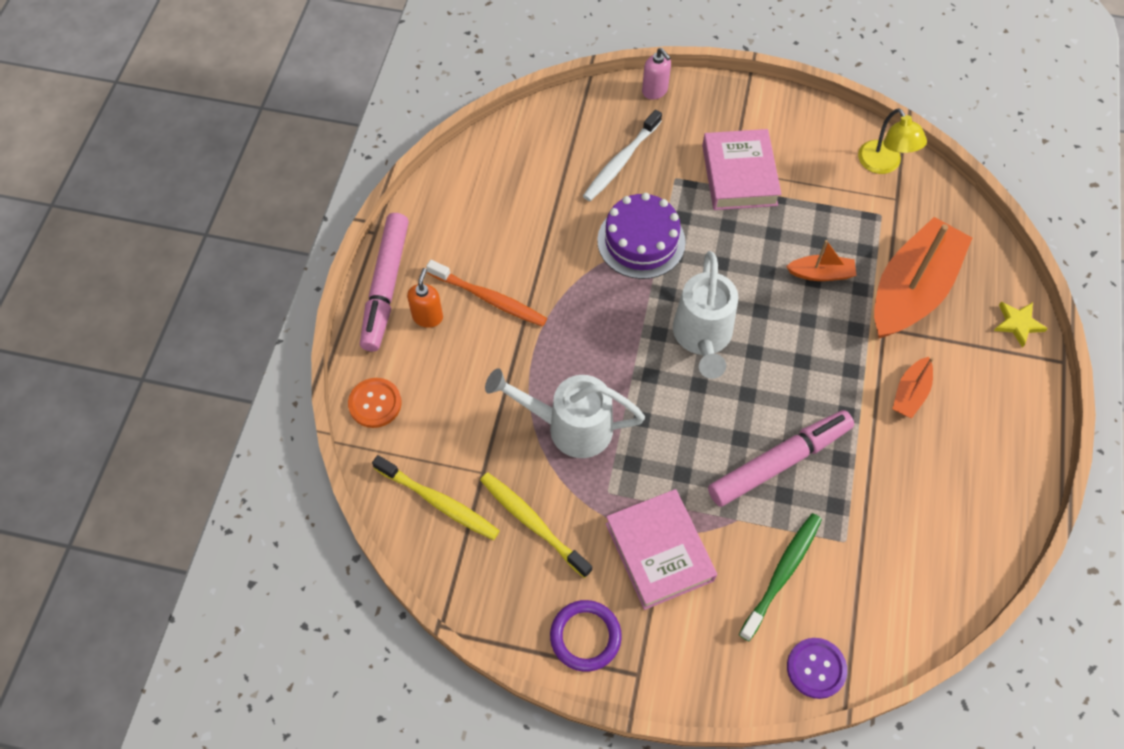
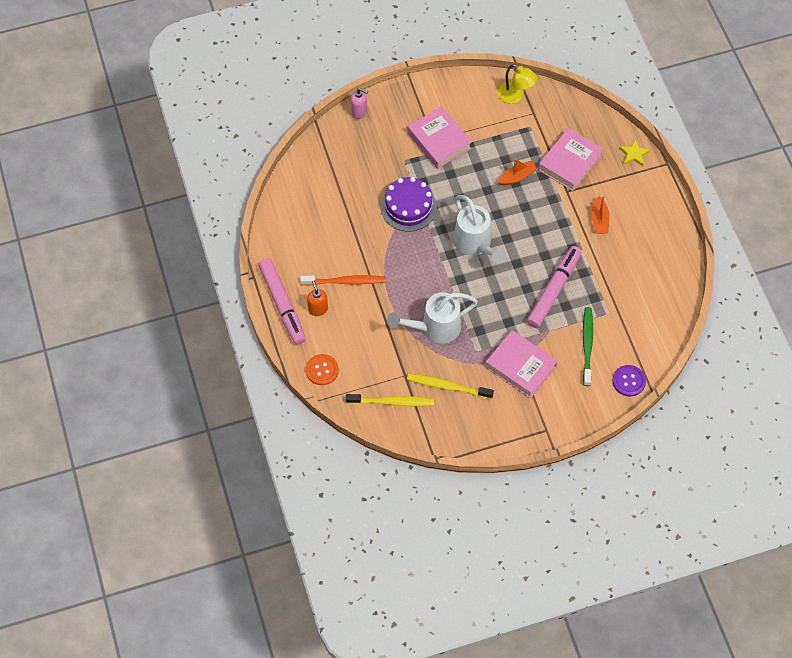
camera: 30 degrees left, 0 degrees up
purple ring [550,600,622,672] -> none
white toothbrush [583,110,662,201] -> none
orange boat [874,217,972,338] -> pink book [538,128,603,191]

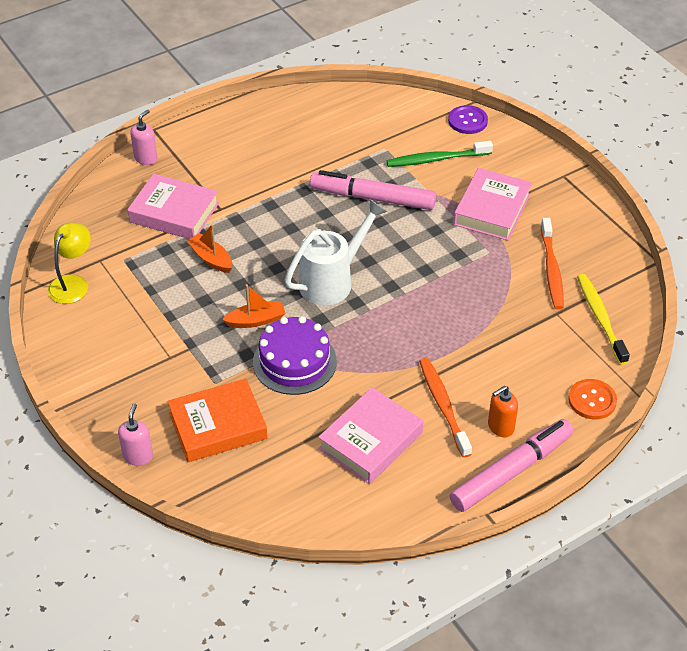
camera: 105 degrees left, 15 degrees down
white watering can [387,292,478,343] -> none
yellow toothbrush [407,374,494,399] -> orange toothbrush [541,218,564,310]
pink book [408,106,472,169] -> pink book moved to [318,387,423,484]
orange boat [591,196,610,234] -> orange boat moved to [222,284,286,328]
yellow star [619,139,650,166] -> pink soap dispenser [130,110,157,165]
none -> orange book [167,378,268,462]

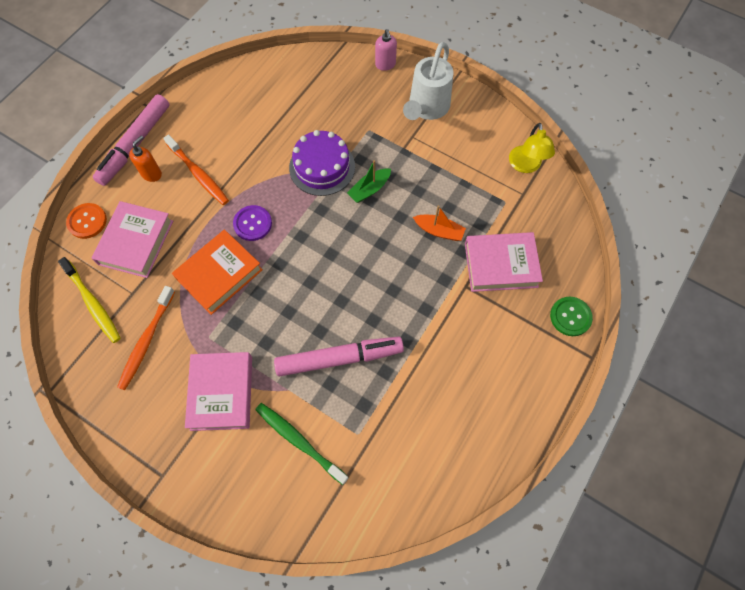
camera: 155 degrees right, 20 degrees up
pink soap dispenser [130,110,157,165] -> green button [550,297,593,336]
orange book [167,378,268,462] -> orange book moved to [172,230,263,315]
orange boat [222,284,286,328] -> green boat [347,160,391,203]
white watering can [285,199,387,305] -> white watering can moved to [403,42,453,120]
pink book [318,387,423,484] -> pink book moved to [91,201,173,278]
green toothbrush [386,141,493,167] -> green toothbrush turned 105 degrees counterclockwise [255,403,349,485]
purple button [448,105,488,134] -> purple button moved to [233,205,272,241]
orange toothbrush [541,218,564,310] -> orange toothbrush turned 135 degrees counterclockwise [117,286,175,390]

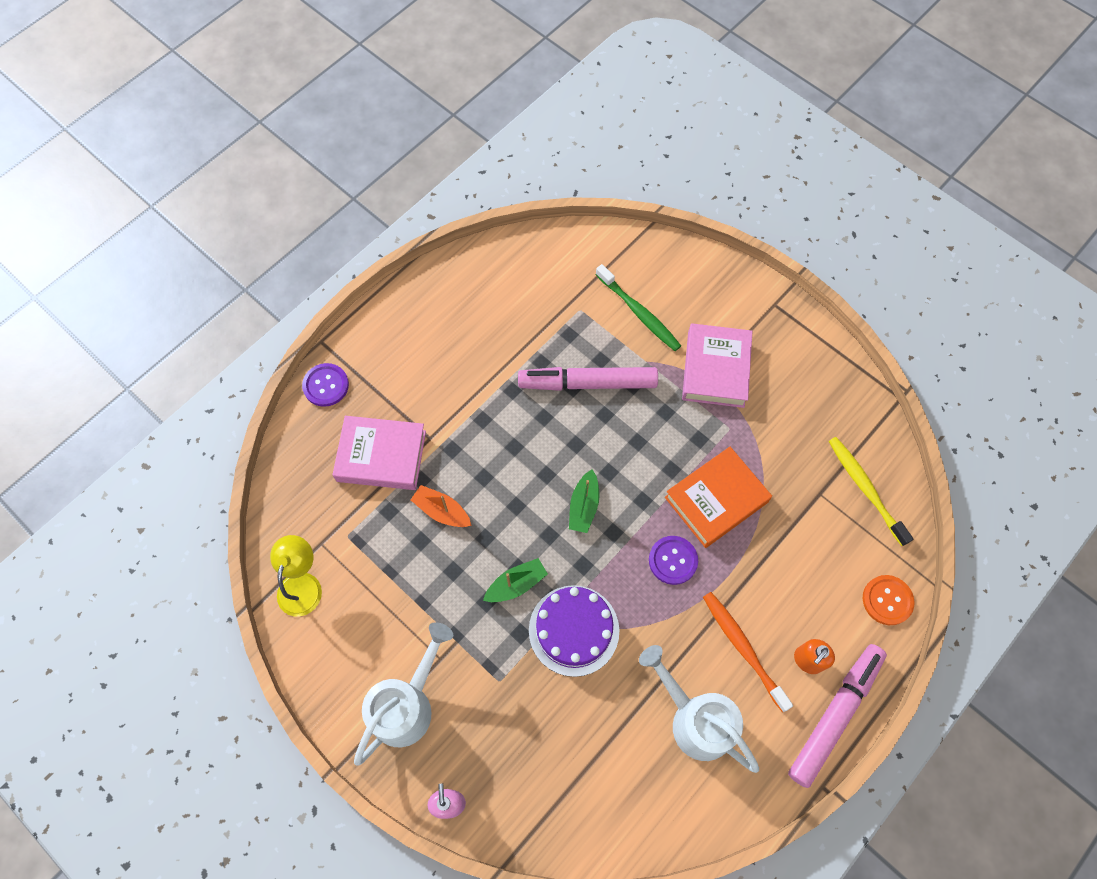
camera: 170 degrees left, 0 degrees up
pink book [91,201,173,278] -> none
orange toothbrush [117,286,175,390] -> none
green button [550,297,593,336] -> purple button [302,363,349,407]
none -> green boat [569,470,600,533]
none -> white watering can [639,645,759,773]

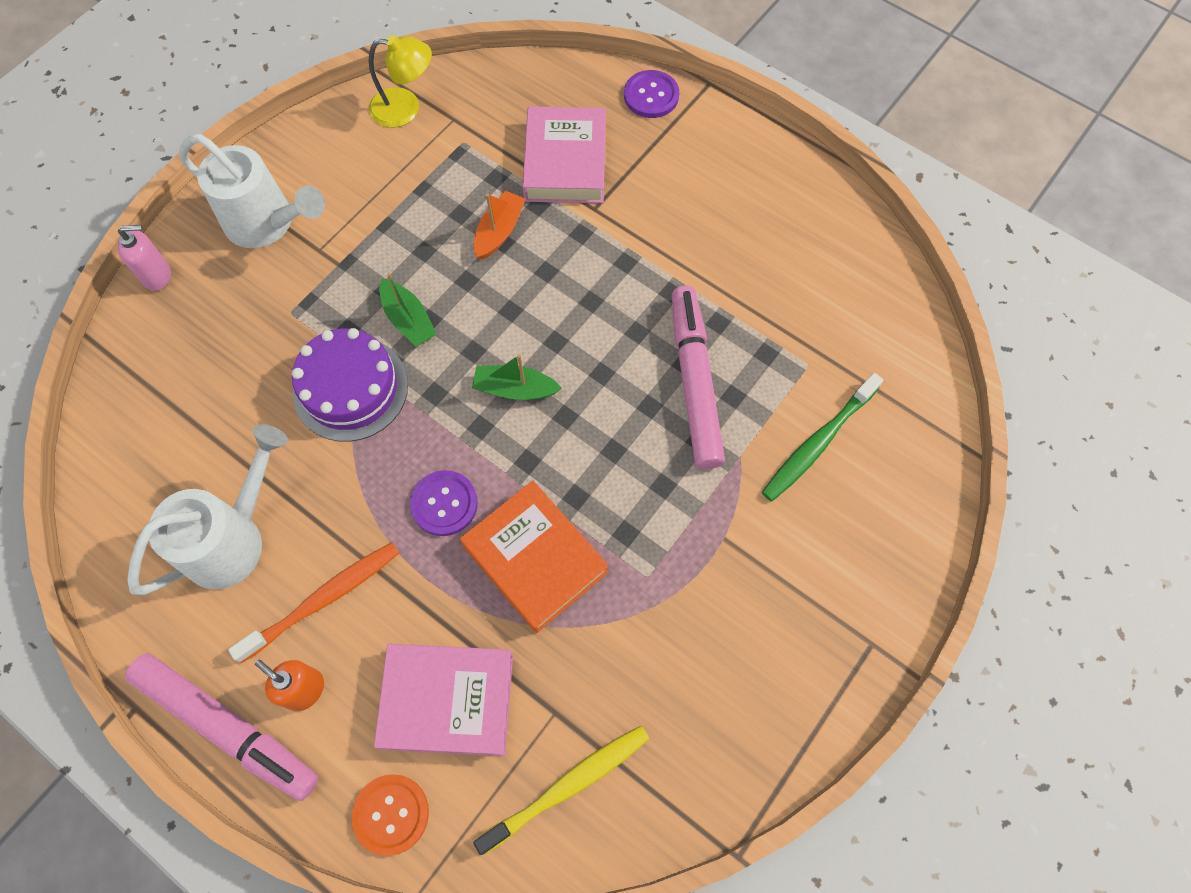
camera: 85 degrees right, 0 degrees up
pink book [682,323,753,408] -> pink book moved to [374,644,513,756]

